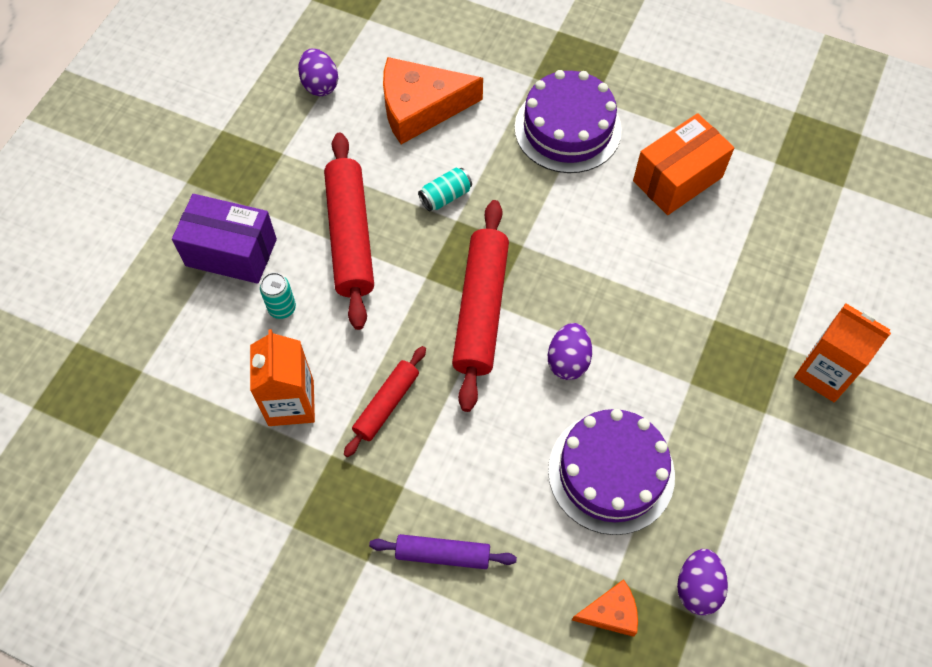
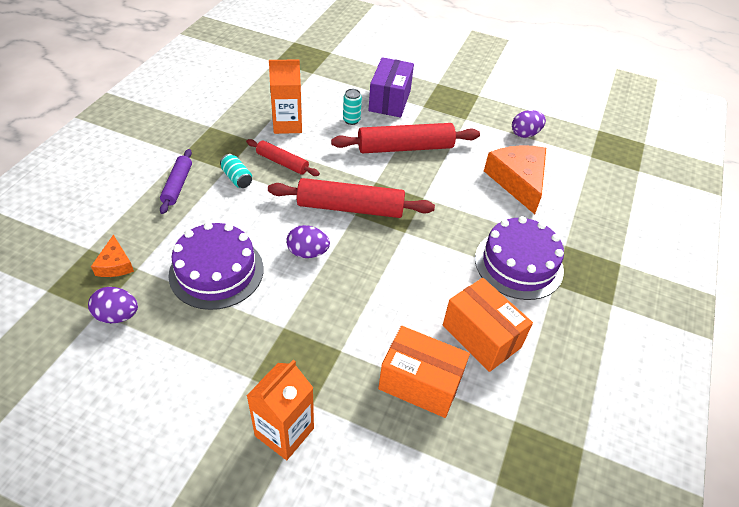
camera: 85 degrees right, 15 degrees down
turquoise can [418,168,472,211] -> turquoise can moved to [220,154,252,188]
none -> orange box [378,326,470,418]

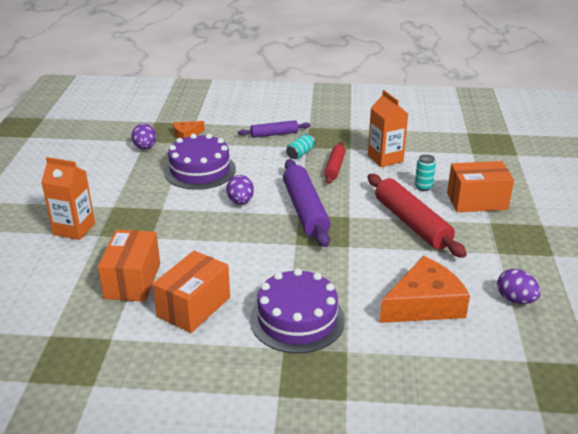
camera: 75 degrees right, 15 degrees down
red rolling pin [268,178,435,218] -> purple rolling pin [283,159,331,247]
purple box [369,57,414,117] -> orange box [447,161,514,212]

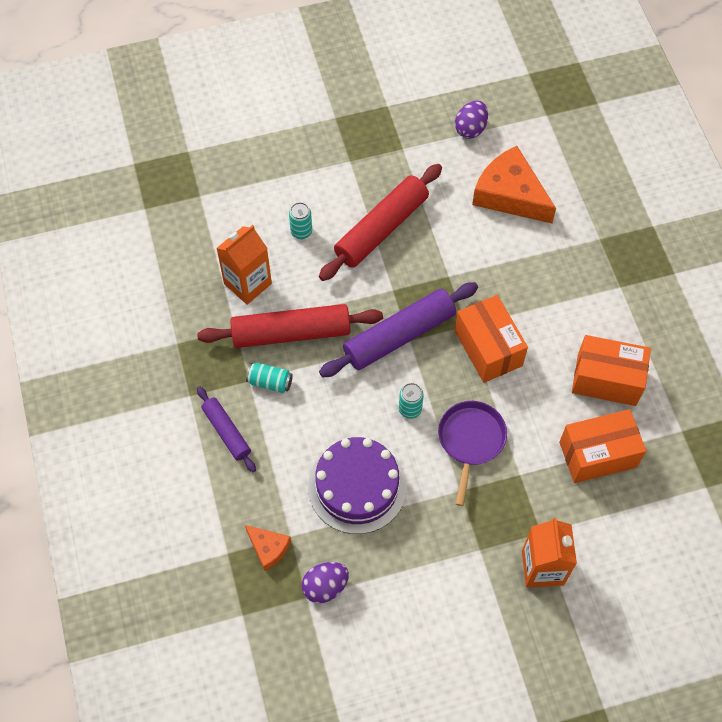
camera: 110 degrees left, 30 degrees up
purple egg [226,175,254,205] -> turquoise can [399,383,424,419]
purple cake [250,268,345,353] -> none
red rolling pin [324,142,346,184] -> red rolling pin [197,304,383,348], size x1.77
orange box [447,161,514,212] -> orange box moved to [455,295,528,383]
none -> purple pan [438,401,507,506]

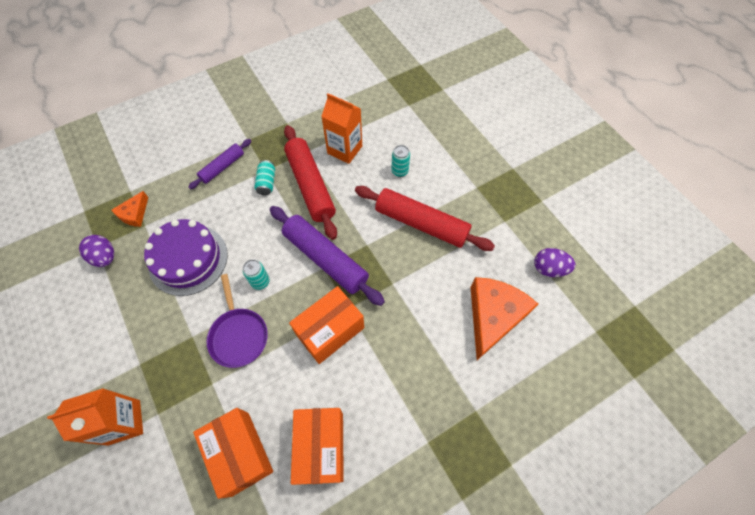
camera: 75 degrees right, 0 degrees up
purple pan [438,401,507,506] -> purple pan turned 75 degrees clockwise [207,274,268,368]

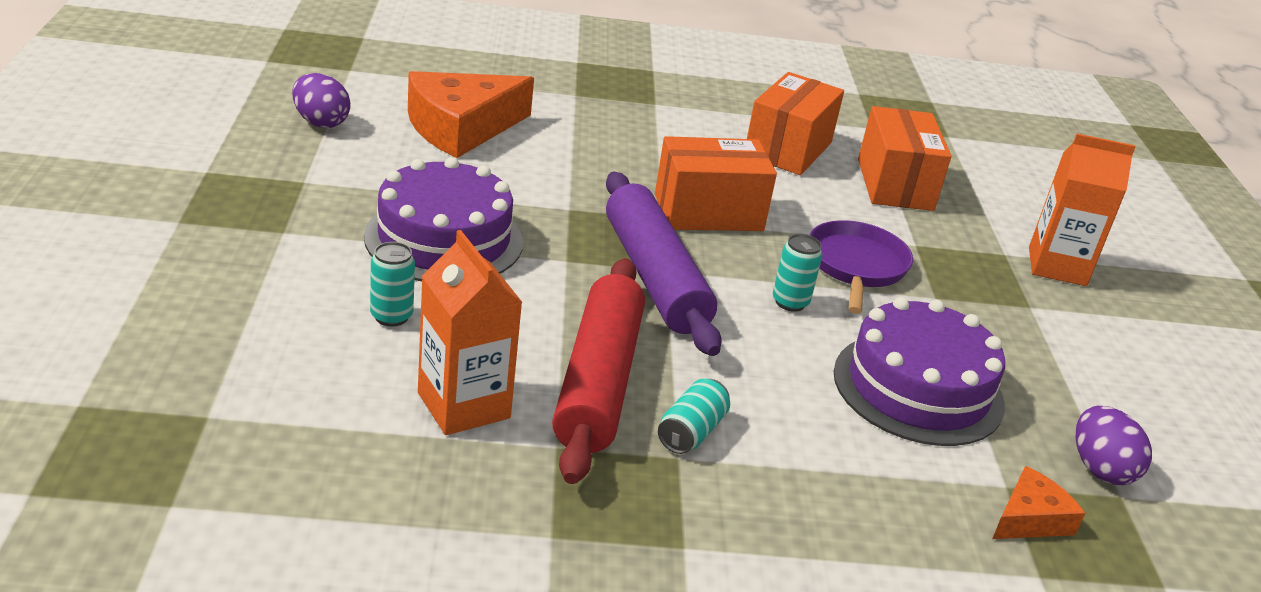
camera: 155 degrees left, 30 degrees down
purple rolling pin [188,139,251,189] -> none
red rolling pin [355,186,495,251] -> purple cake [364,157,523,281]

